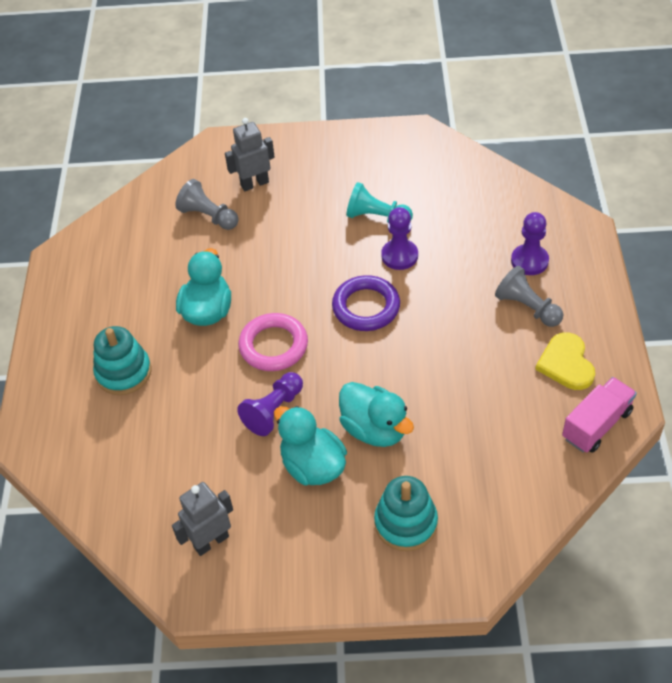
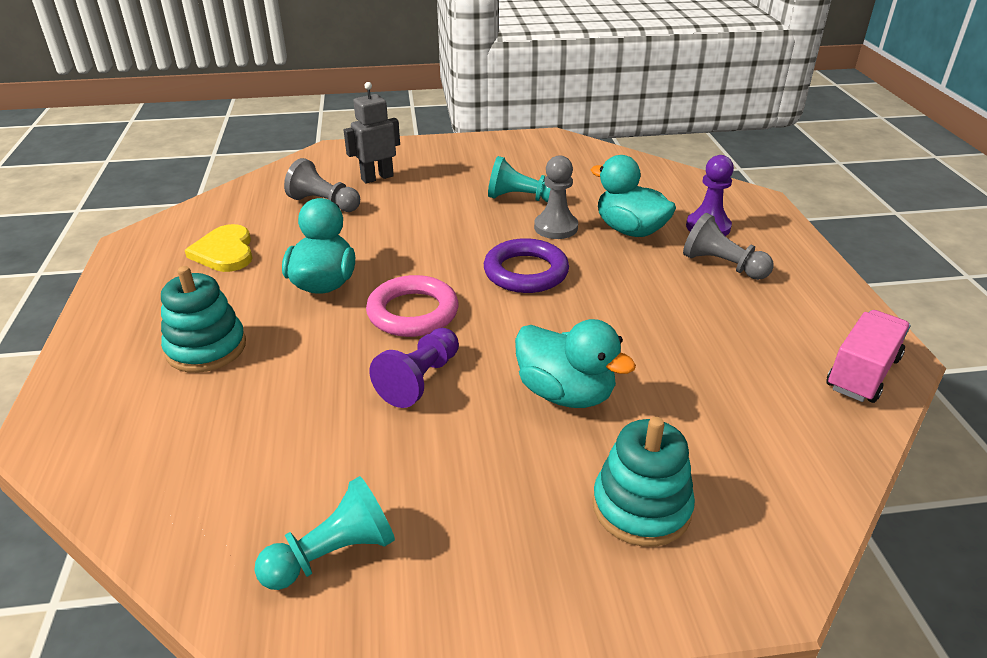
camera: 10 degrees left, 15 degrees down
grey robot [172,482,233,556] -> turquoise pawn [254,476,395,590]
turquoise duck [274,406,347,486] -> turquoise duck moved to [591,155,676,237]
purple pawn [381,207,418,270] -> grey pawn [534,155,578,239]
yellow heart [535,332,595,390] -> yellow heart moved to [185,224,252,272]

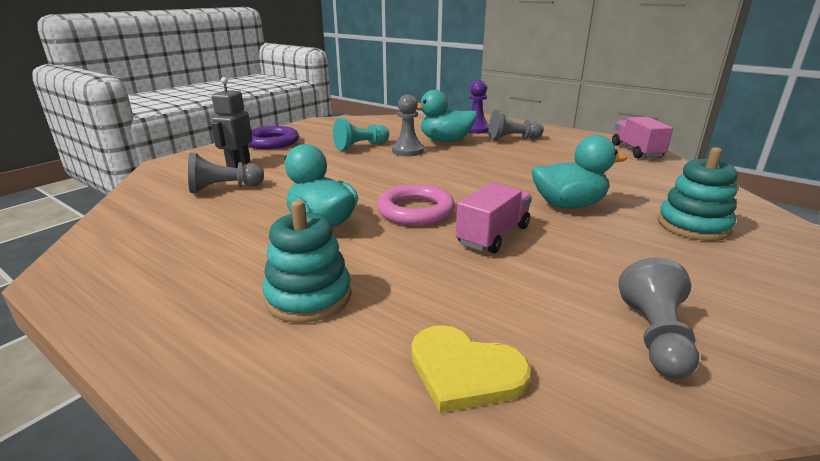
camera: 45 degrees left, 10 degrees down
yellow heart [185,224,252,272] -> yellow heart moved to [411,325,531,413]
turquoise pawn [254,476,395,590] -> grey pawn [619,257,699,378]
purple pawn [370,328,459,408] -> pink truck [456,183,532,254]
purple ring [484,238,569,293] -> purple ring moved to [248,126,299,149]

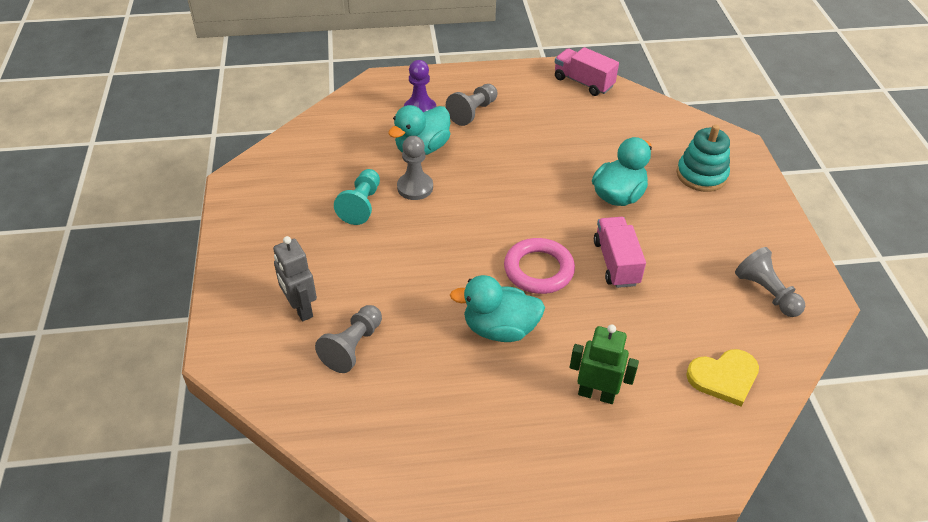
camera: 45 degrees left, 20 degrees up
purple ring [248,126,299,149] -> none
turquoise stacking toy [262,200,352,323] -> green robot [570,324,639,404]

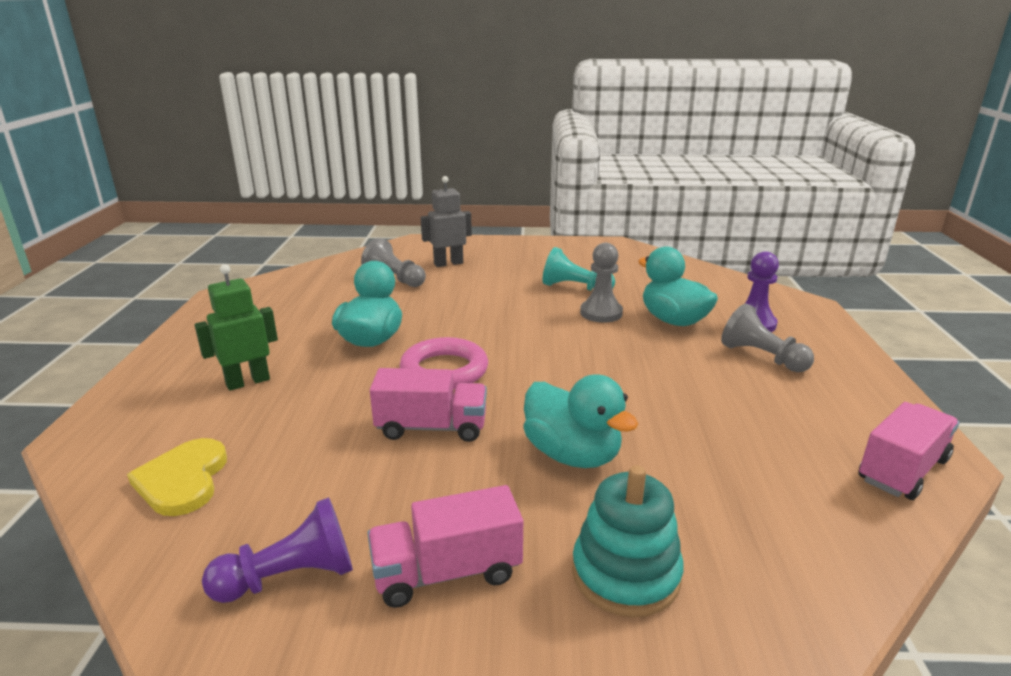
camera: 100 degrees right, 20 degrees down
green robot [570,324,639,404] -> green robot turned 150 degrees counterclockwise [195,264,278,391]
grey pawn [735,247,805,317] -> purple pawn [202,497,353,603]
none -> pink truck [367,485,523,608]

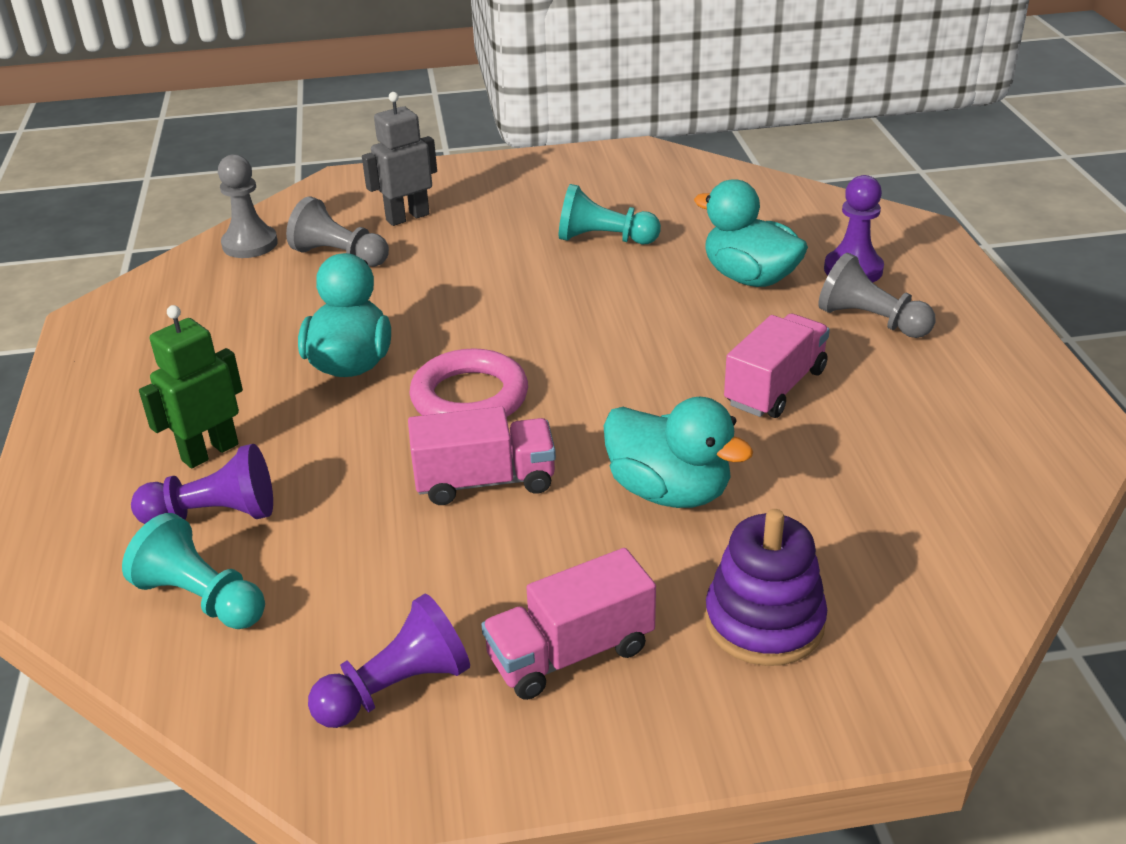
camera: 10 degrees left, 10 degrees up
yellow heart [127,438,227,516] -> turquoise pawn [122,513,265,629]
turquoise stacking toy [572,465,684,617] -> purple stacking toy [705,509,827,666]
grey pawn [580,243,623,323] -> grey pawn moved to [218,154,278,258]
pink truck [858,402,959,500] -> pink truck moved to [724,314,830,418]
none -> purple pawn [131,444,273,524]

